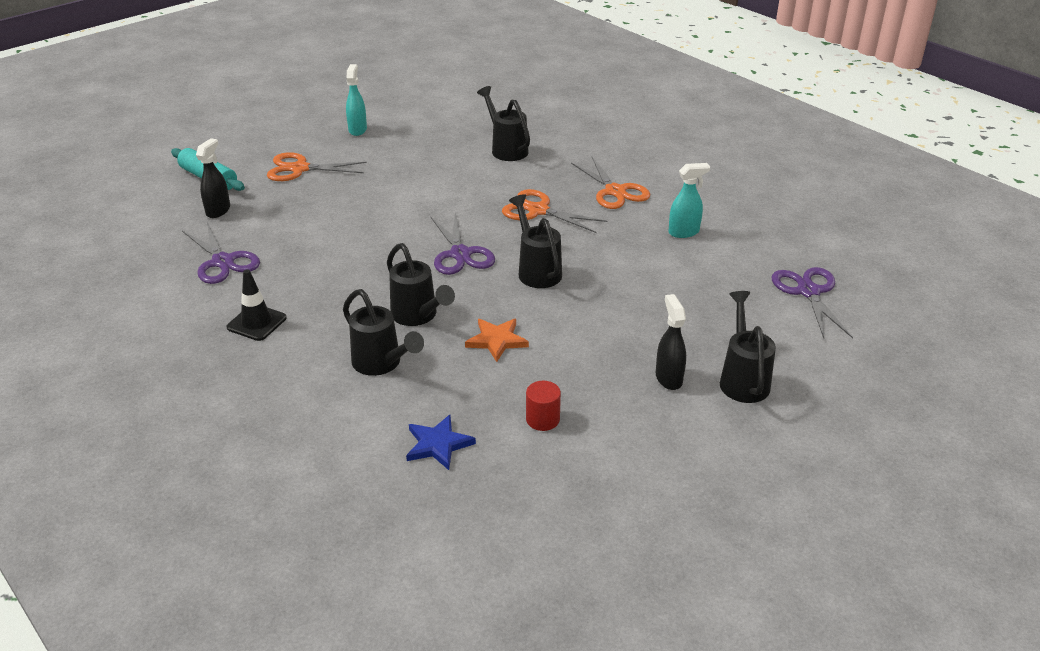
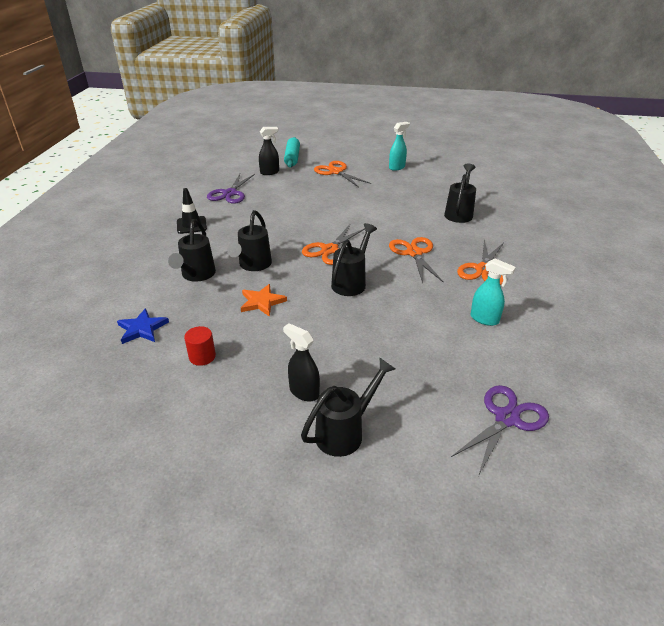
camera: 50 degrees right, 0 degrees up
purple scissors [431,211,495,275] -> orange scissors [302,224,365,265]
black spray bottle [656,294,686,390] -> black spray bottle turned 90 degrees counterclockwise [283,323,320,402]

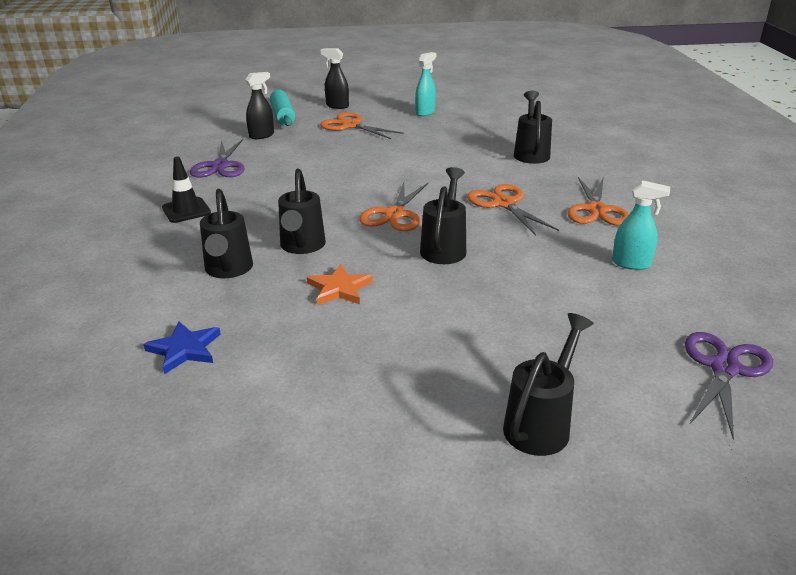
camera: 15 degrees left, 5 degrees down
red cylinder [184,326,216,366] -> none
black spray bottle [283,323,320,402] -> black spray bottle moved to [321,48,349,109]

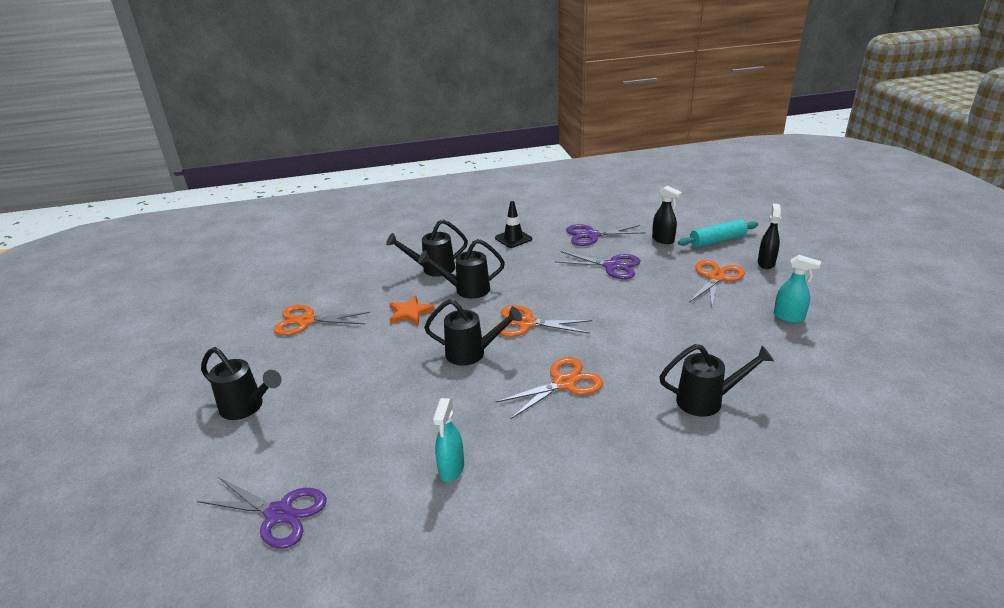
camera: 85 degrees right, 0 degrees up
blue star [143,322,221,374] -> none
orange scissors [567,177,629,226] -> orange scissors moved to [274,305,370,335]
none -> purple scissors [555,251,640,279]

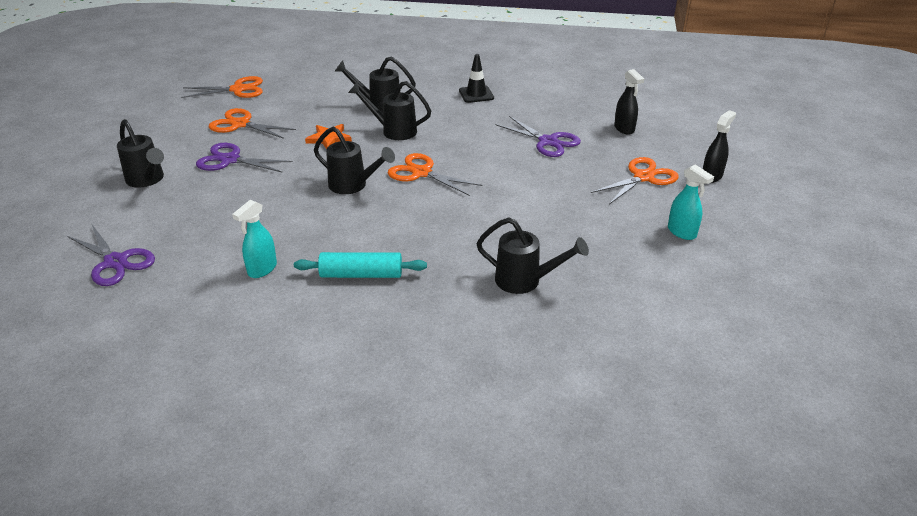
camera: 20 degrees right, 5 degrees up
orange scissors [495,357,603,419] -> orange scissors moved to [181,76,263,98]
purple scissors [566,224,646,246] -> purple scissors moved to [196,143,293,173]
turquoise rolling pin [678,219,758,248] -> turquoise rolling pin moved to [294,252,427,278]

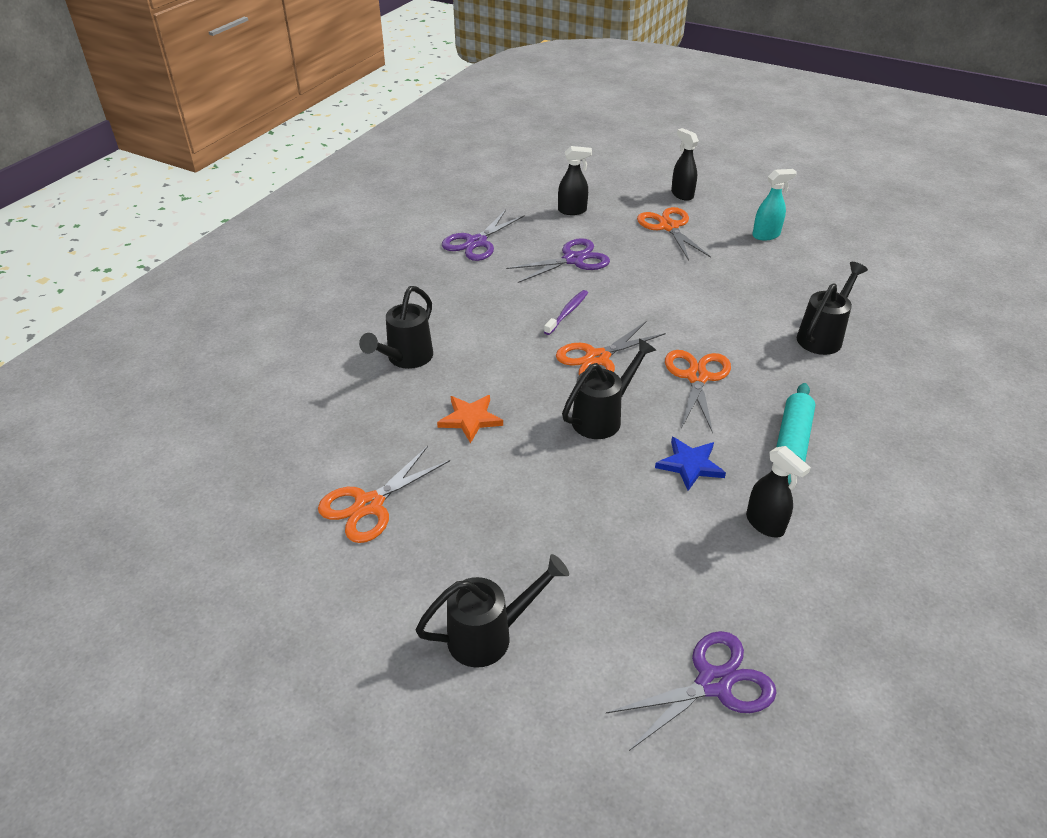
camera: 70 degrees left, 5 degrees up
orange scissors [181,76,263,98] -> orange scissors moved to [665,350,731,433]
purple scissors [196,143,293,173] -> purple scissors moved to [442,210,525,261]
turquoise spray bottle [232,200,277,278] -> black spray bottle [746,446,811,538]
black watering can [348,81,431,140] -> none
black traffic cone [459,54,494,103] -> none
none -> purple toothbrush [544,290,588,335]
none -> blue star [655,437,726,491]

